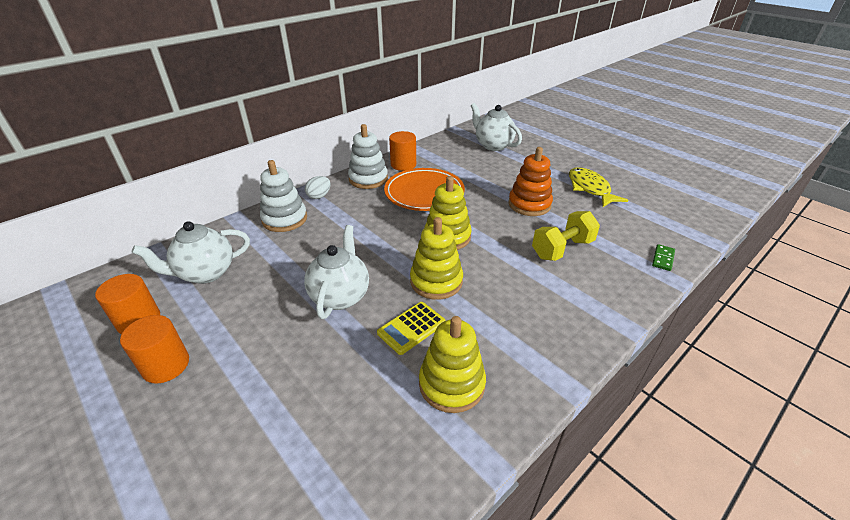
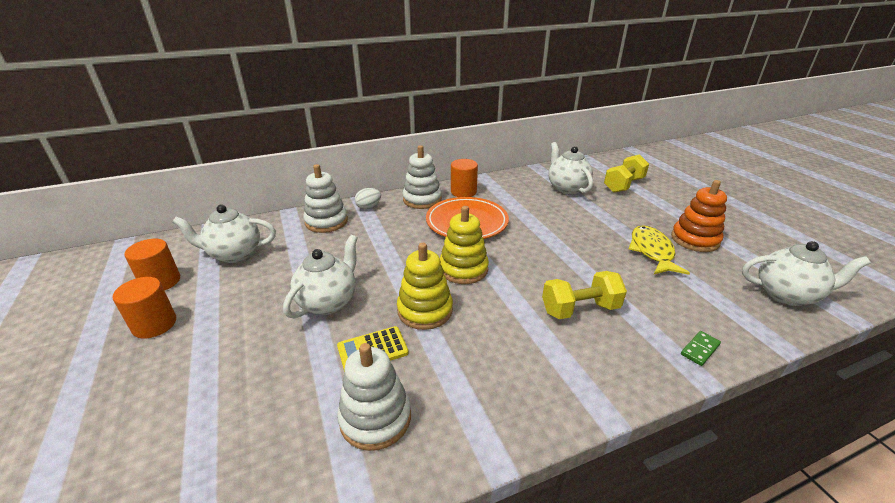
camera: 20 degrees right, 5 degrees down
yellow stacking toy [419,316,486,413] -> white stacking toy [337,343,411,451]
orange stacking toy [508,147,553,216] -> orange stacking toy moved to [671,180,727,252]
none -> yellow dumbbell [604,154,649,193]
none -> white teapot [742,241,871,306]

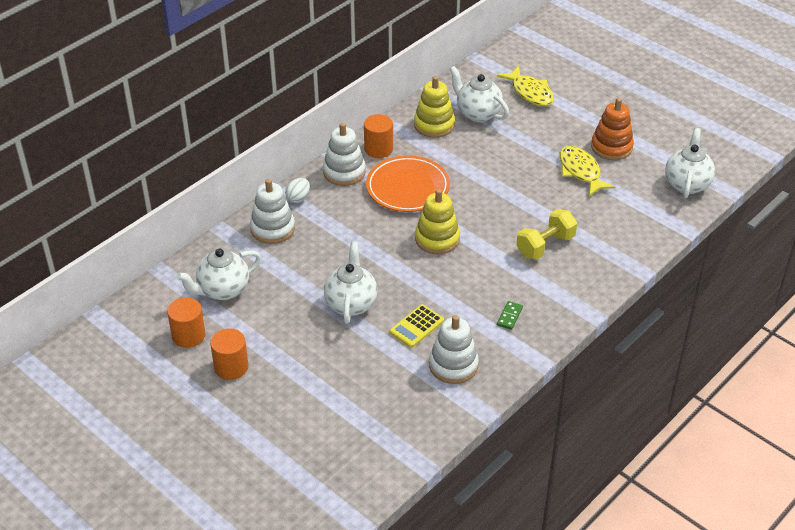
camera: 25 degrees left, 10 degrees up
yellow stacking toy [397,243,453,330] -> yellow stacking toy moved to [414,76,455,138]
yellow dumbbell [604,154,649,193] -> yellow fish [497,66,554,106]
green domino [681,331,721,366] -> green domino moved to [497,301,523,330]
white teapot [742,241,871,306] -> white teapot turned 60 degrees counterclockwise [665,128,715,198]

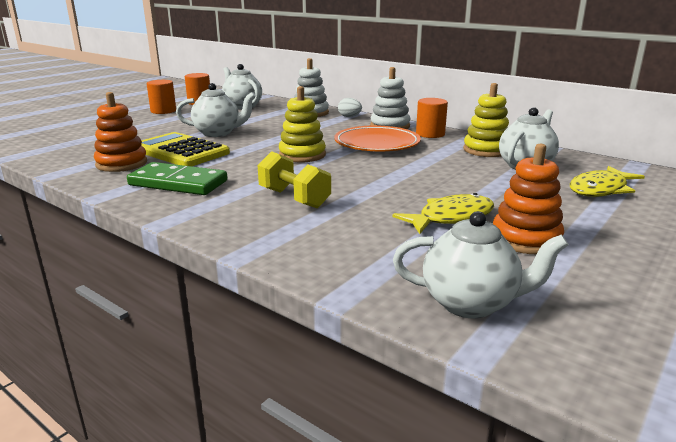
camera: 85 degrees right, 20 degrees down
yellow calculator [390,304,444,348] -> yellow calculator [141,132,230,166], size x1.84
white stacking toy [429,315,479,384] -> orange stacking toy [94,92,147,172]
green domino [497,301,523,330] -> green domino [127,162,227,195], size x2.37

